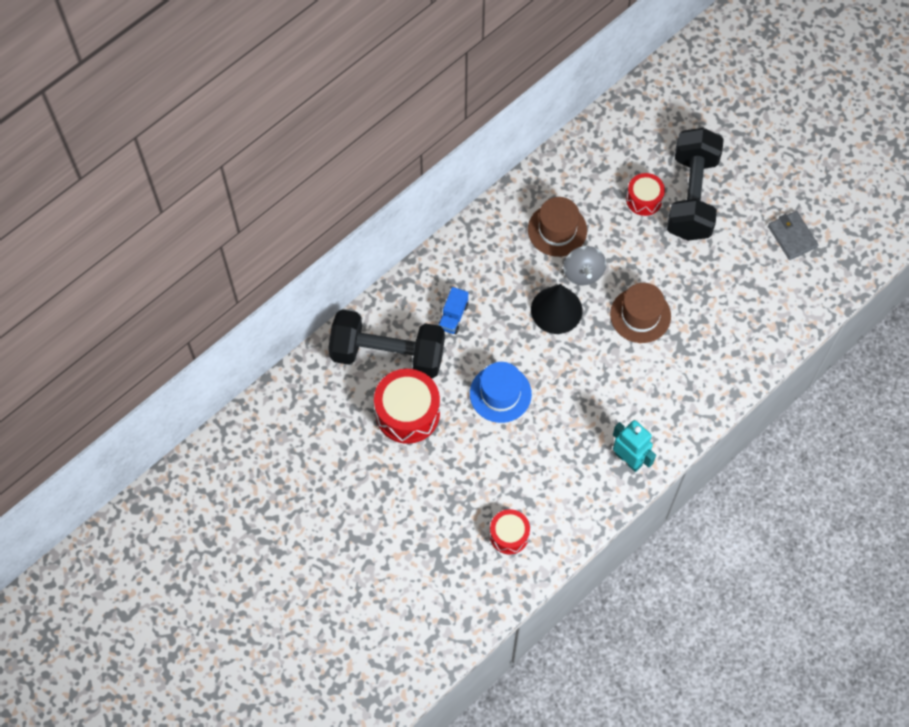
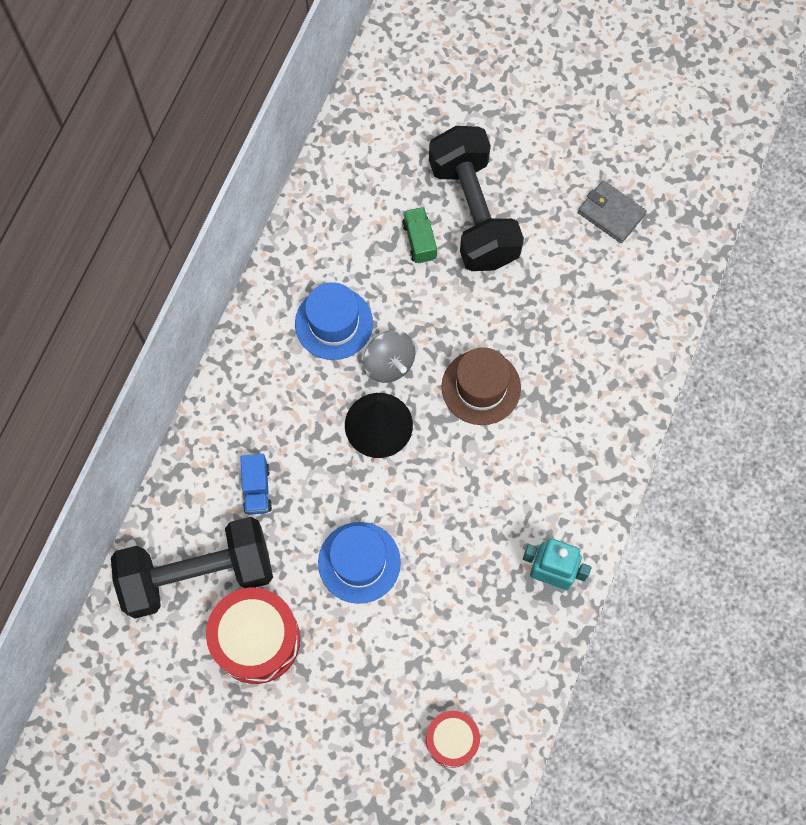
camera: 25 degrees left, 5 degrees up
brown hat [528,197,587,257] -> blue hat [295,282,373,360]
red drum [626,173,665,216] -> green truck [402,207,437,264]

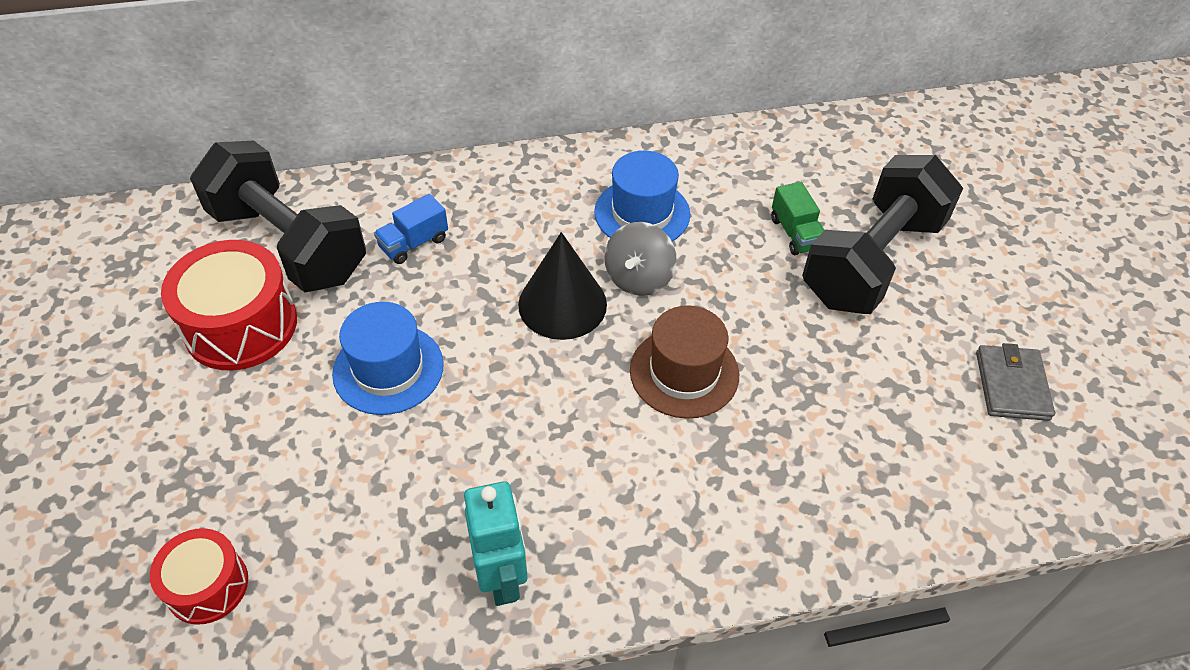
camera: 55 degrees right, 20 degrees down
green truck [402,207,437,264] -> green truck turned 120 degrees clockwise [771,182,824,255]

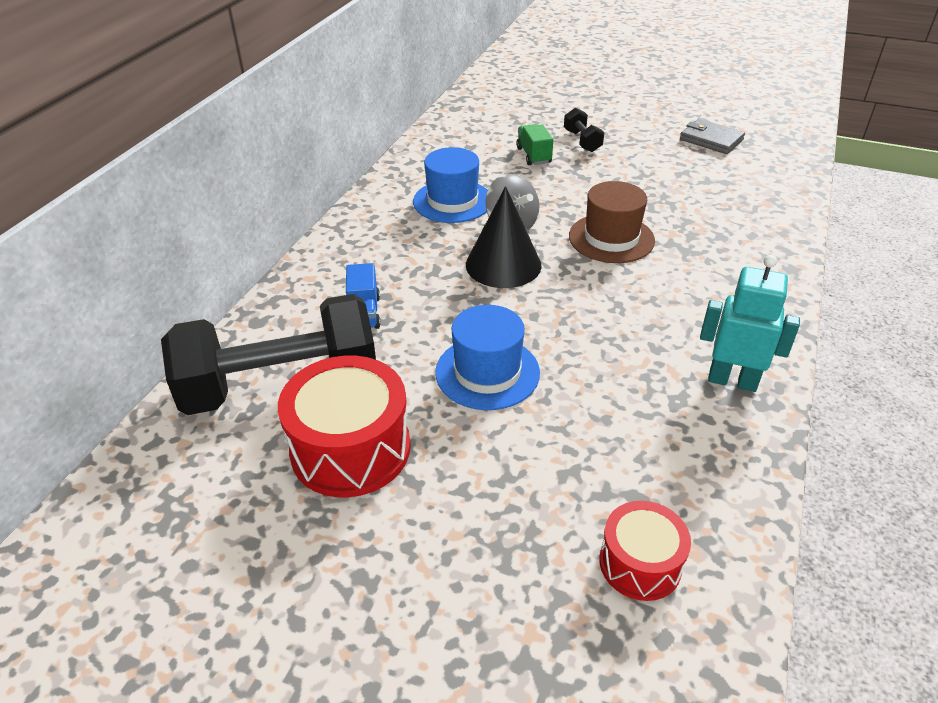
camera: 55 degrees left, 10 degrees down
green truck [771,182,824,255] -> green truck turned 120 degrees counterclockwise [516,124,553,165]
black dumbbell [802,155,963,314] -> black dumbbell [564,108,604,152], size x0.41

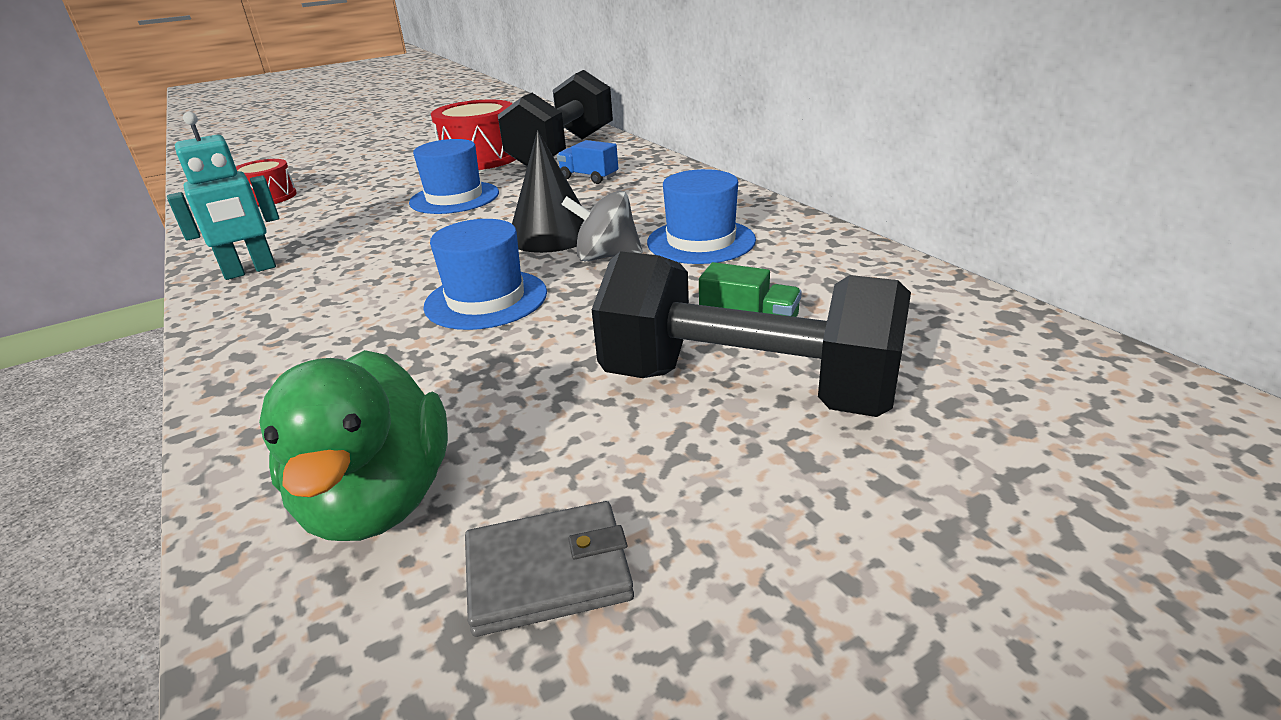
camera: 130 degrees right, 10 degrees down
black dumbbell [564,108,604,152] -> black dumbbell [592,251,911,417], size x2.43
brown hat [569,181,655,263] -> blue hat [423,219,547,330]
none -> green duck [259,350,448,541]

